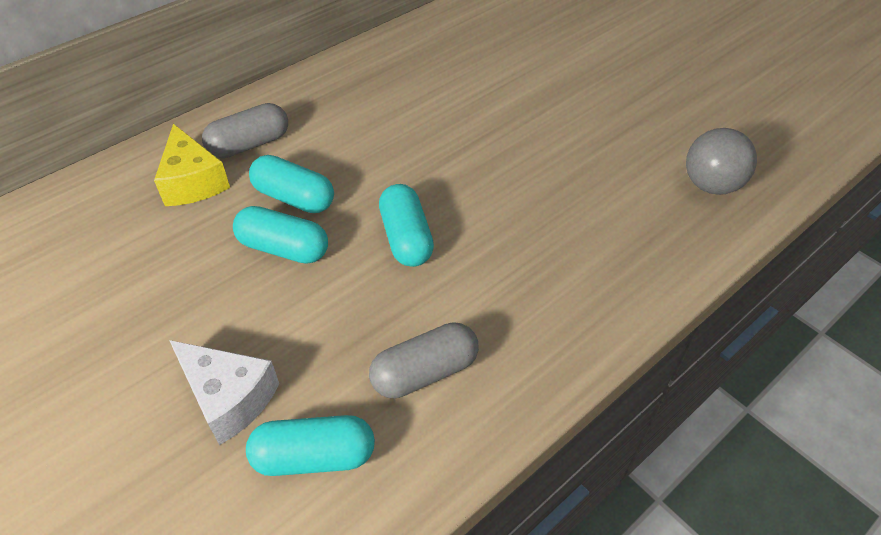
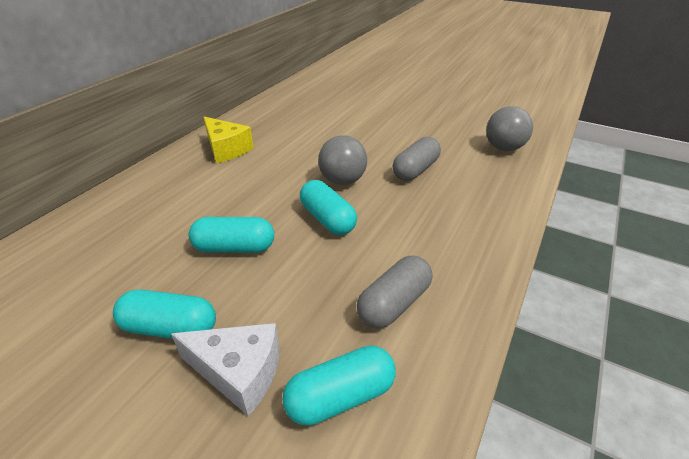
camera: 20 degrees left, 10 degrees down
yellow cheese [154,124,230,206] -> yellow cheese moved to [203,117,254,163]
grey capsule [202,103,288,158] -> grey capsule moved to [393,137,441,181]
turquoise capsule [249,155,334,213] -> turquoise capsule moved to [113,290,216,339]
none -> grey ball [318,135,367,185]

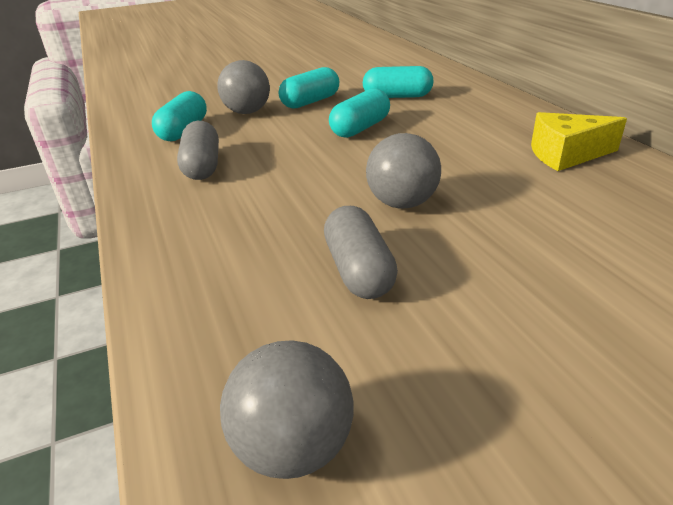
camera: 130 degrees right, 5 degrees down
white cheese [171,323,280,416] -> grey ball [218,60,270,114]
turquoise capsule [300,180,357,235] -> turquoise capsule moved to [363,66,434,98]

